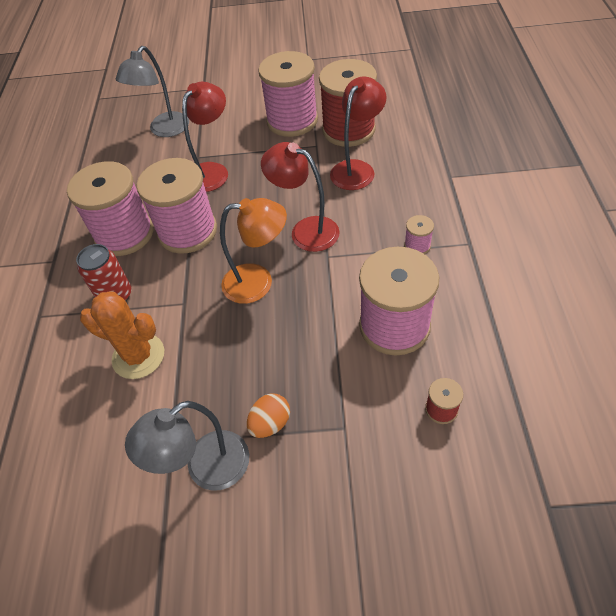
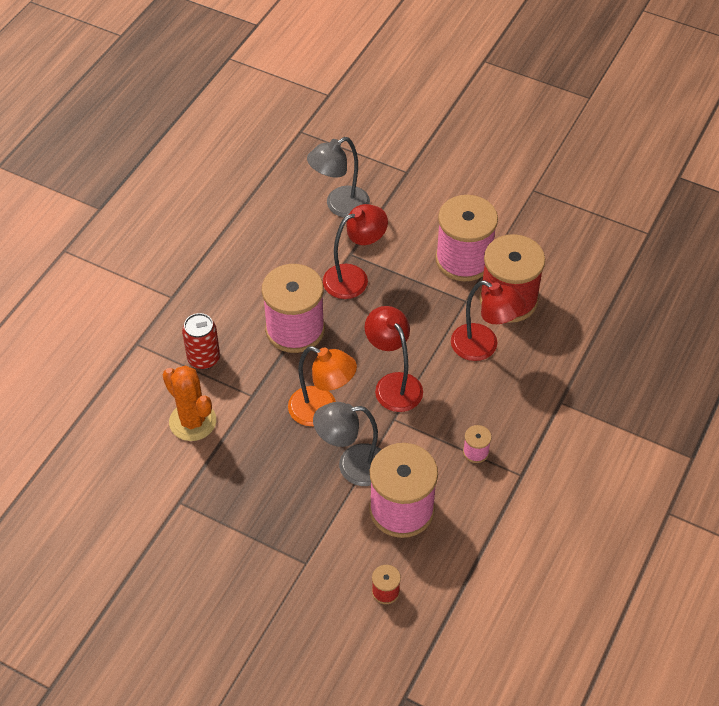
camera: 25 degrees right, 0 degrees up
pink spool [67,161,153,256] -> none
grey lamp [125,401,249,491] -> grey lamp moved to [313,402,381,486]
orange egg [247,393,290,438] -> none
red lamp [330,76,386,190] -> red lamp turned 60 degrees clockwise [451,280,526,361]

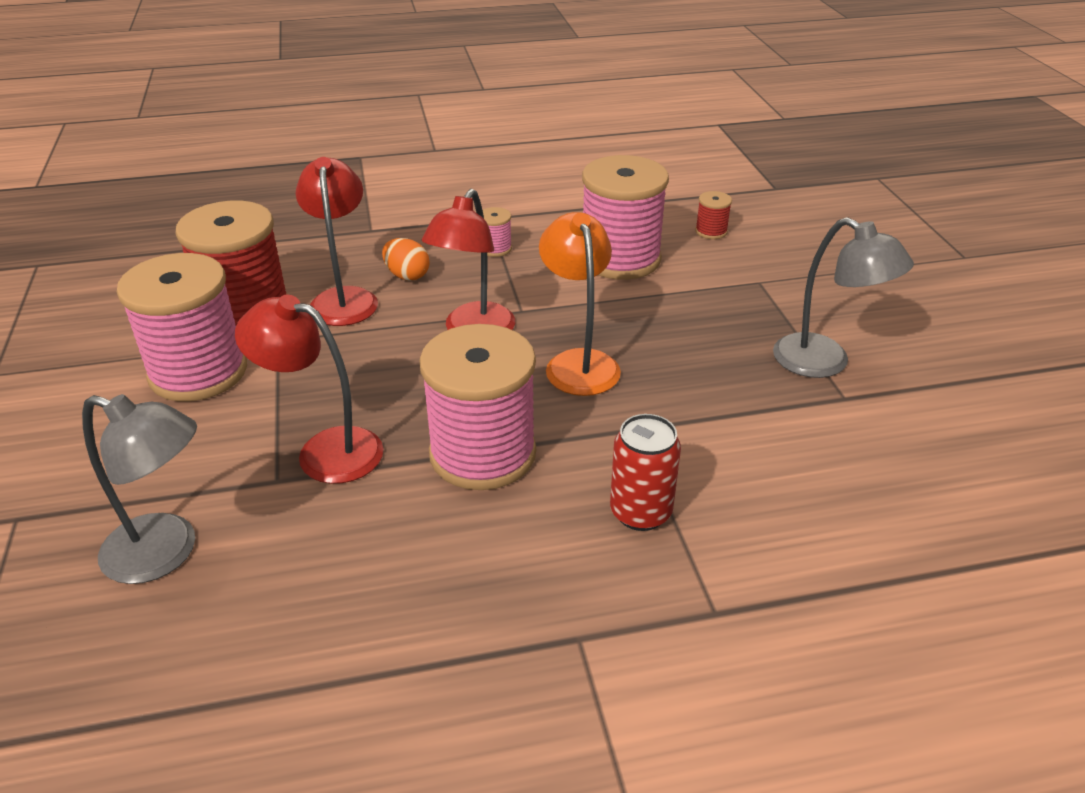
camera: 130 degrees left, 15 degrees down
orange cactus [163,366,216,441] -> none
grey lamp [313,402,381,486] -> grey lamp moved to [773,217,914,378]
none -> orange egg [382,238,429,281]

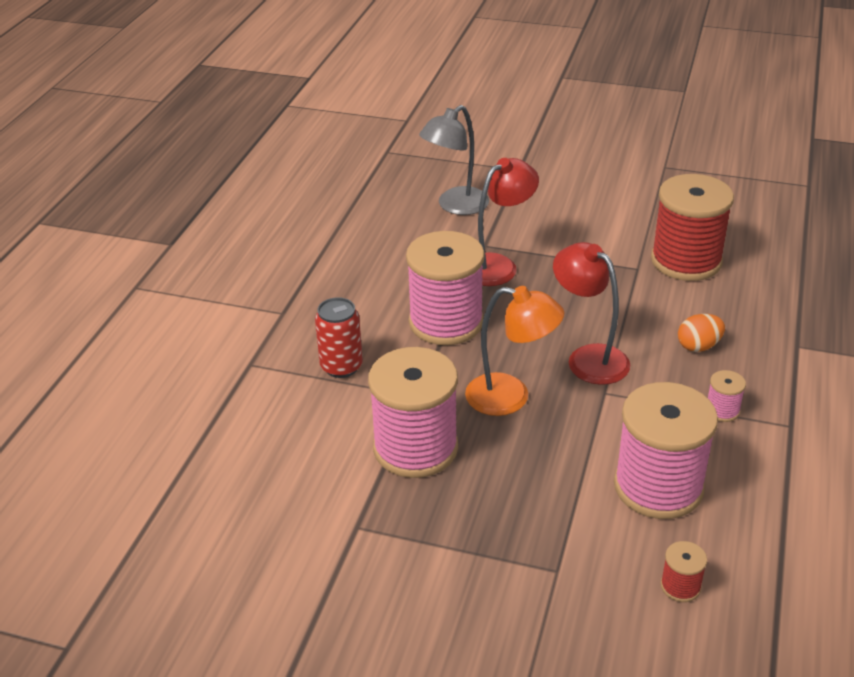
camera: 120 degrees right, 0 degrees up
pink spool [117,253,247,401] -> pink spool moved to [368,347,458,478]
red lamp [296,157,378,326] -> none
grey lamp [773,217,914,378] -> none

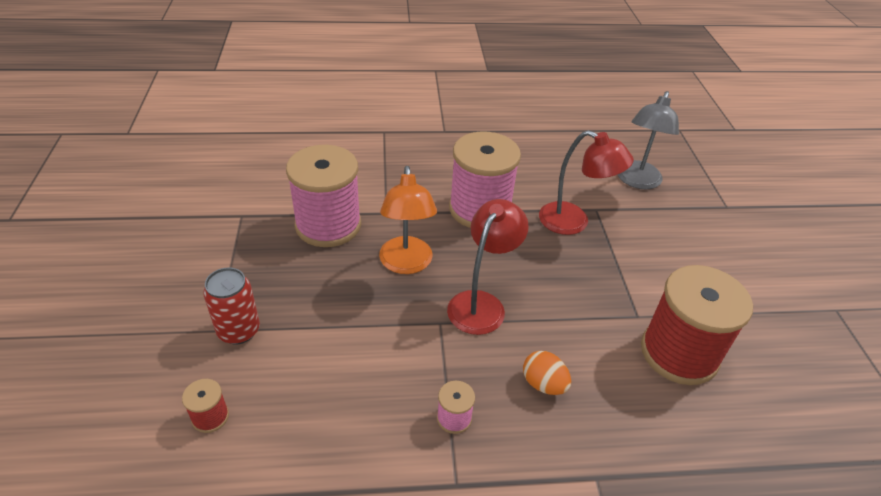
camera: 65 degrees right, 5 degrees up
red can [315,297,363,378] -> red can moved to [203,268,260,344]
grey lamp [419,105,489,215] -> grey lamp turned 90 degrees counterclockwise [618,91,679,189]
pink spool [614,382,718,519] -> none

